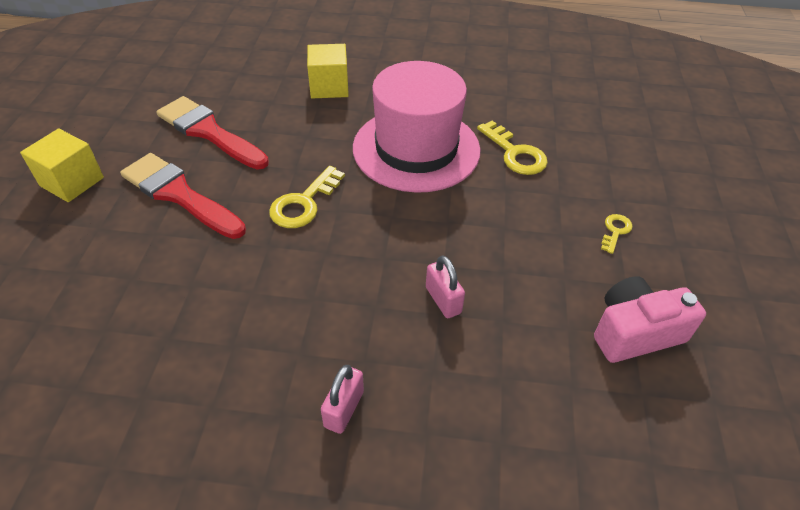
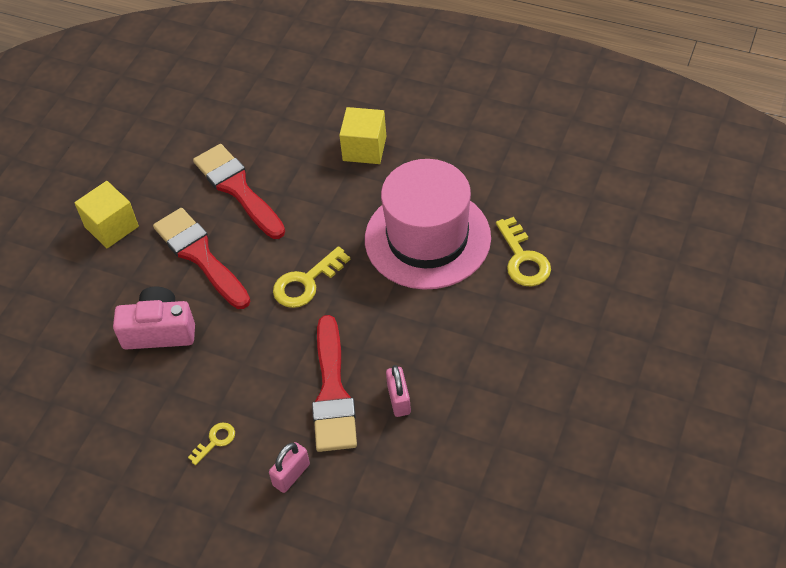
camera: 20 degrees right, 5 degrees up
pink camera [594,276,706,363] -> pink camera moved to [113,287,195,350]
yellow key [601,214,633,254] -> yellow key moved to [188,422,235,465]
none -> red brush [312,315,357,452]

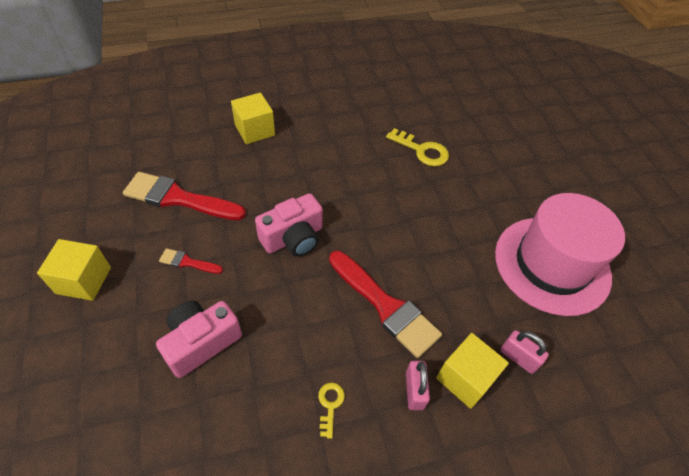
camera: 45 degrees left, 0 degrees up
red brush [153,208,250,309] -> red brush [159,248,223,274], size x0.47
yellow key [273,246,350,308] -> pink camera [255,193,323,257]
pink hat [365,159,491,290] -> pink hat moved to [495,193,625,316]
pink padlock [386,365,411,417] -> pink padlock moved to [500,330,549,374]
none -> yellow cube [436,333,509,409]

